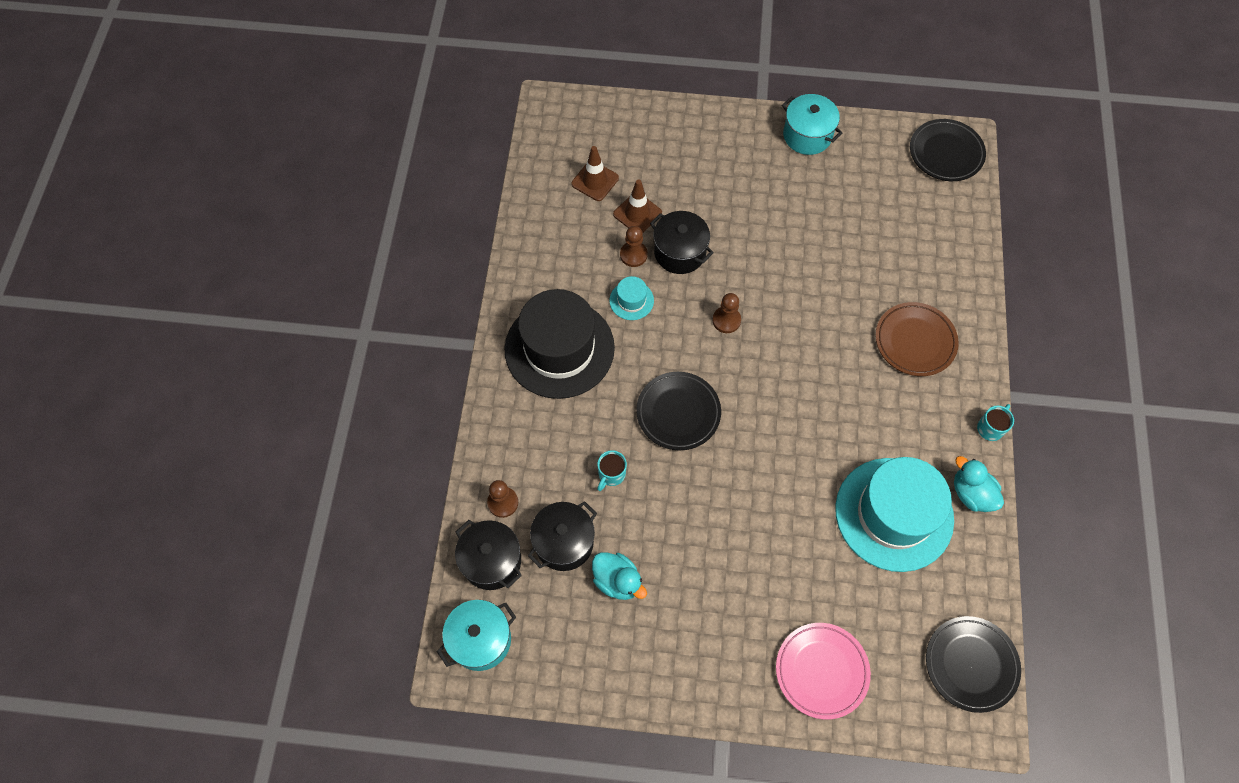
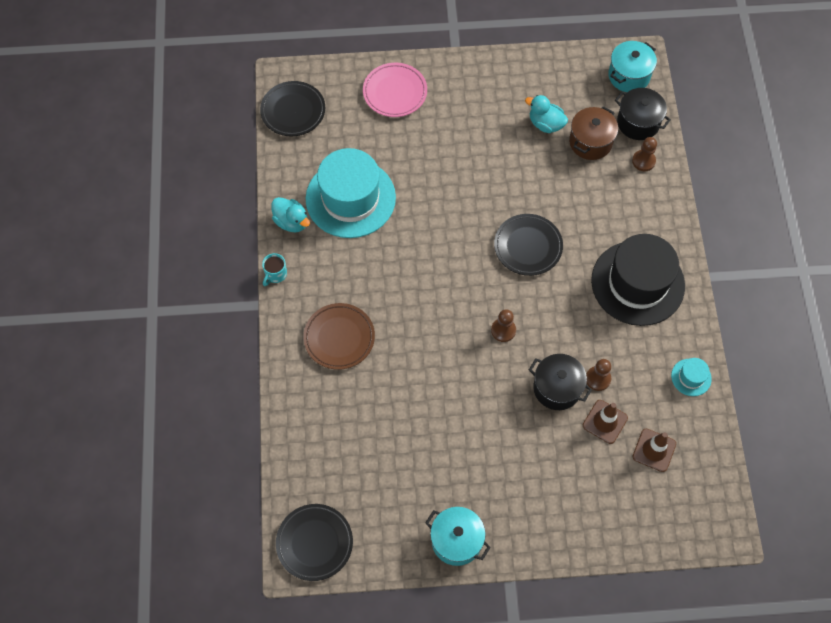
camera: 170 degrees right, 0 degrees up
black pot [528,501,597,571] -> brown pot [569,106,618,160]
turquoise mug [597,450,627,491] -> none
turquoise hat [609,276,654,320] -> turquoise hat moved to [671,358,712,396]

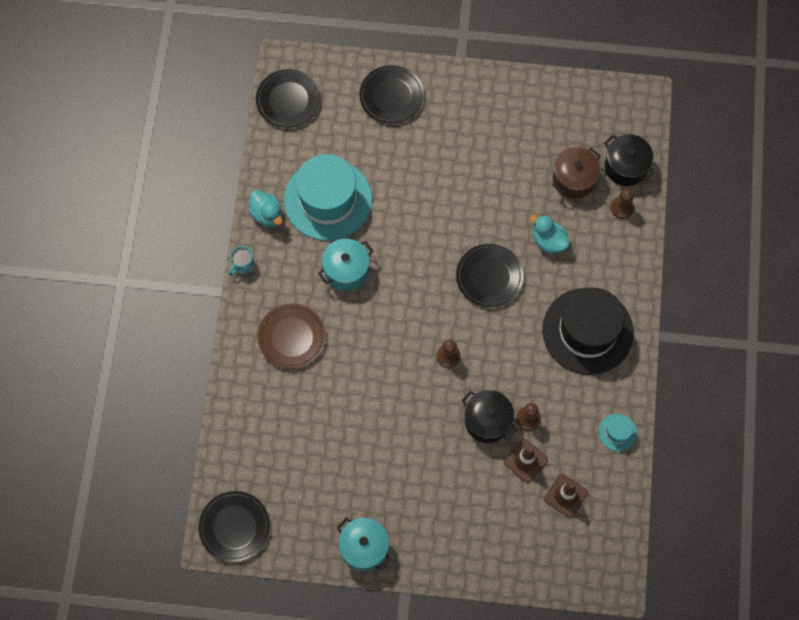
camera: 10 degrees right, 5 degrees up
pink plate [363,63,427,117] -> black plate [360,65,424,124]
turquoise duck [525,95,568,133] -> turquoise duck moved to [530,215,570,254]
turquoise pot [608,41,657,92] -> turquoise pot moved to [318,238,373,291]

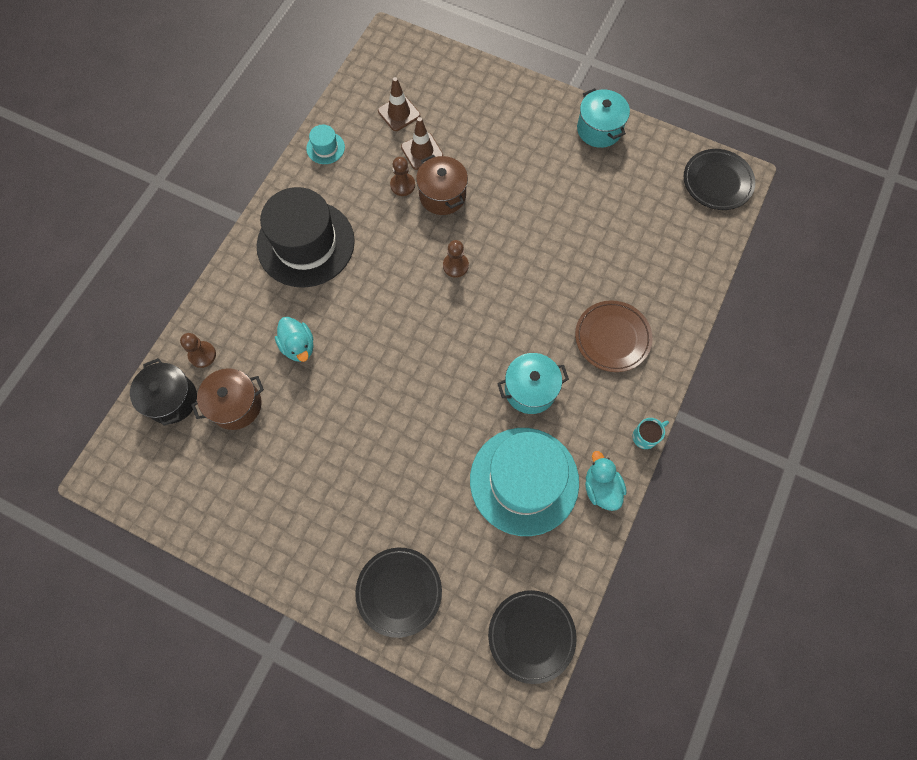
camera: 160 degrees left, 0 degrees up
black plate [456,244,524,307] -> none
black pot [461,390,517,443] -> brown pot [416,154,468,215]

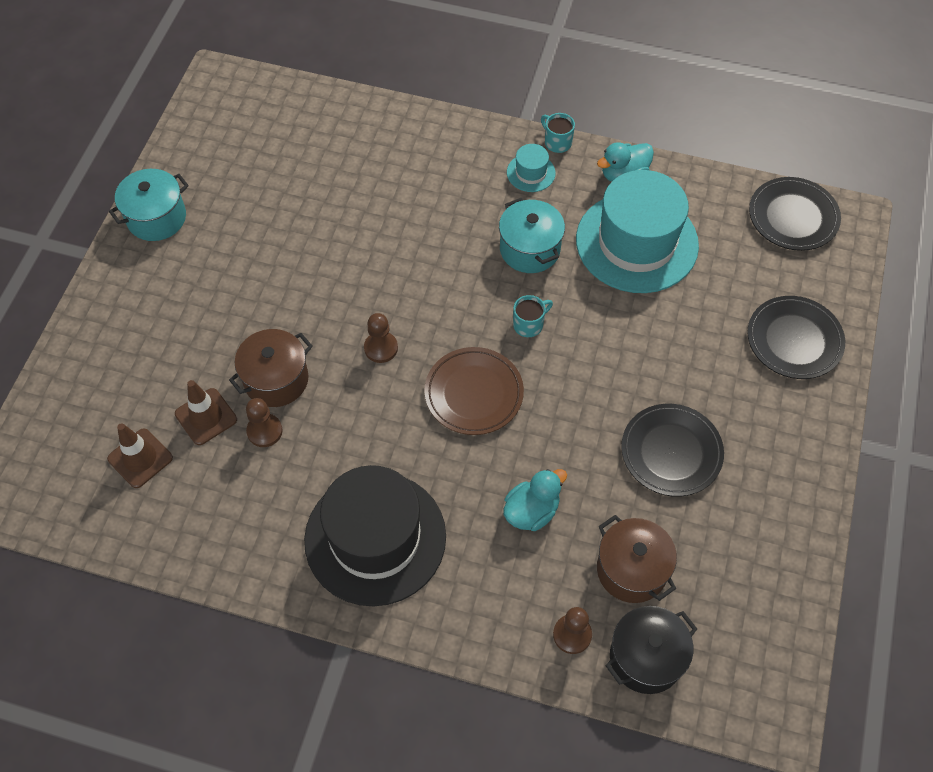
camera: 100 degrees left, 10 degrees down
turquoise hat [306,125,345,164] -> turquoise hat moved to [507,144,556,192]
brown plate [575,300,653,372] -> brown plate moved to [424,347,524,435]
black plate [684,149,755,210] -> black plate moved to [621,404,724,497]
none -> turquoise mug [513,295,553,337]

